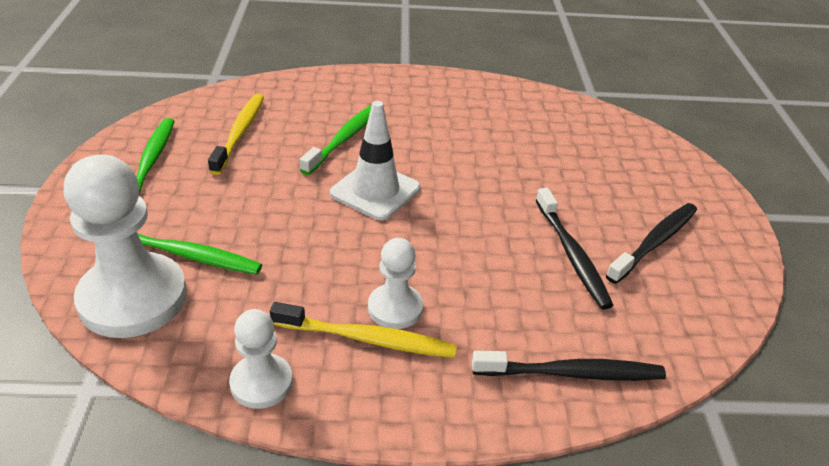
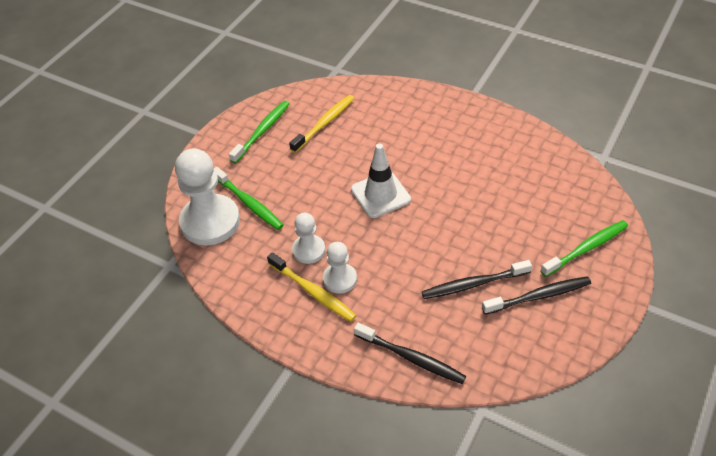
camera: 35 degrees right, 10 degrees up
white pawn [229,309,293,409] -> white pawn moved to [292,213,325,264]
green toothbrush [300,105,372,175] -> green toothbrush moved to [540,220,628,277]
black toothbrush [535,188,614,310] -> black toothbrush turned 60 degrees clockwise [422,260,532,299]

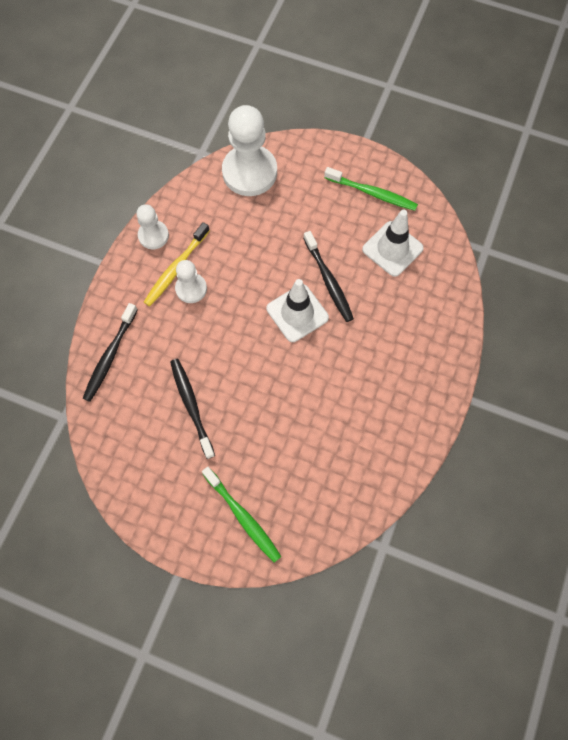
camera: 80 degrees right, 20 degrees up
green toothbrush [214,167,284,230] -> none
yellow toothbrush [289,95,354,153] -> white traffic cone [362,210,424,277]
white pawn [292,213,325,264] -> white pawn moved to [136,204,169,249]
black toothbrush [482,276,591,315] -> black toothbrush moved to [303,231,354,322]

